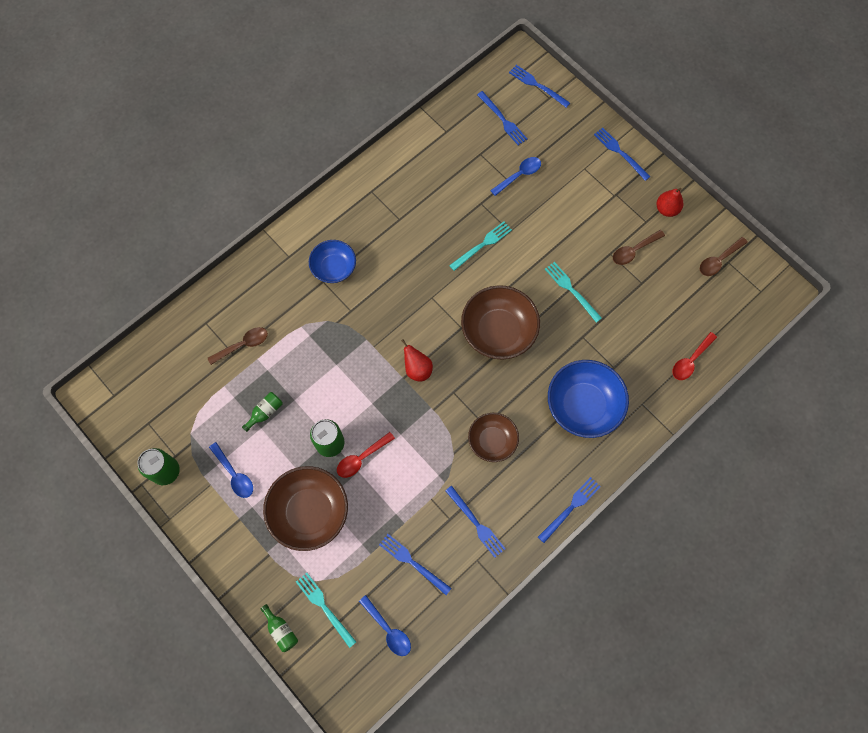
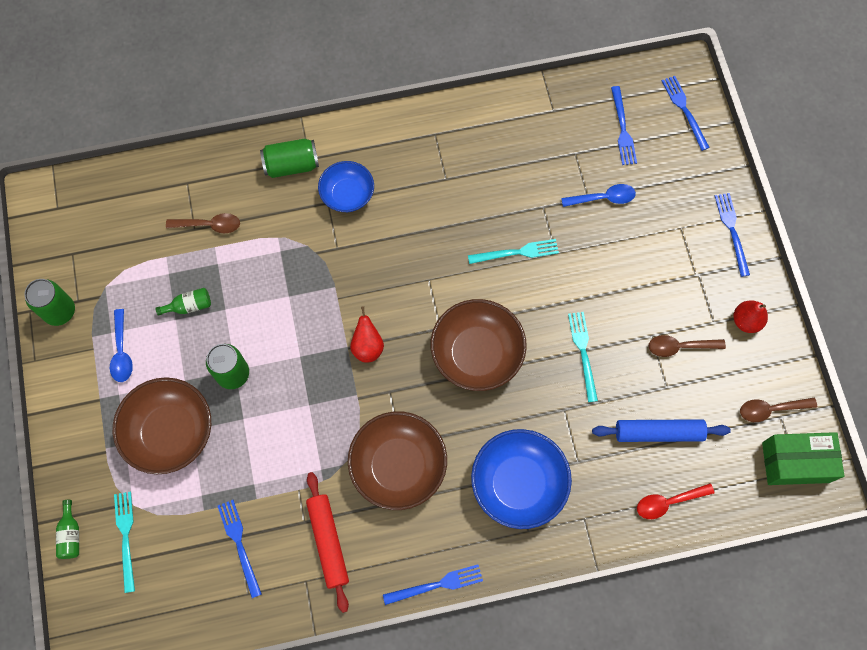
camera: 30 degrees right, 0 degrees up
red spoon [337,432,395,478] -> none
blue spoon [359,595,411,656] -> none
blue fork [445,486,505,558] -> red rolling pin [306,472,349,613]
brown bowl [468,413,519,462] -> brown bowl [348,411,447,510], size x1.60
none -> green can [260,139,319,178]
none -> blue rolling pin [592,419,731,442]
none -> green box [762,432,844,485]

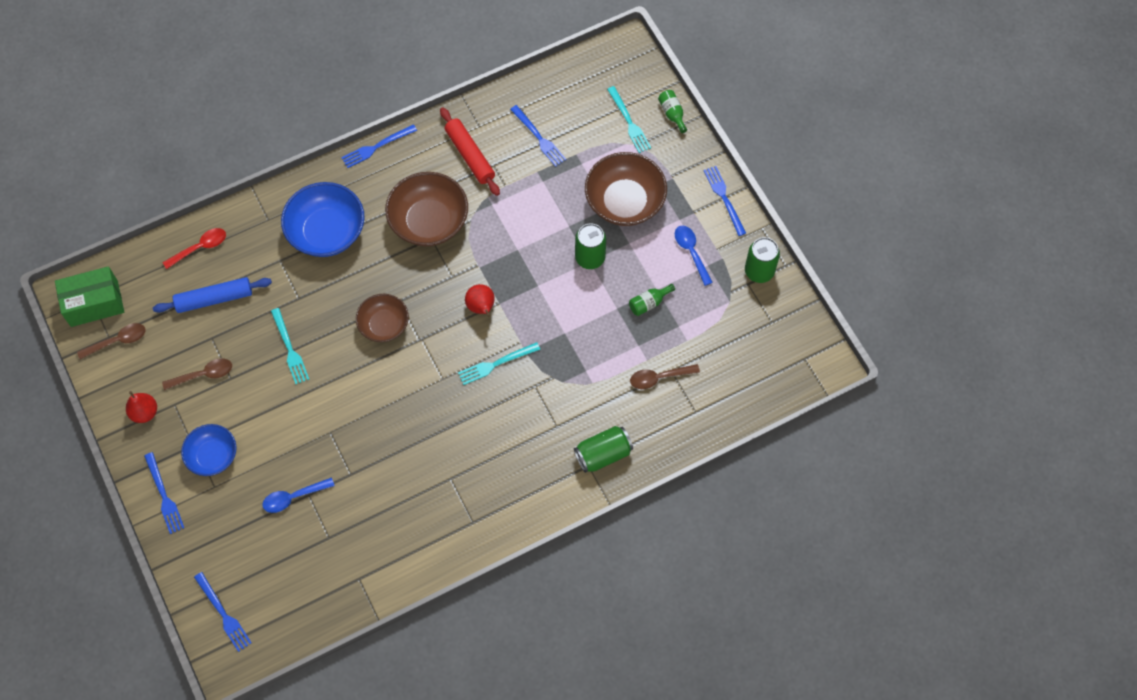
camera: 165 degrees right, 5 degrees down
blue bowl [318,161,374,212] -> blue bowl moved to [181,424,237,476]
brown bowl [431,299,527,391] -> brown bowl [356,294,409,342], size x0.62
turquoise fork [468,239,559,264] -> turquoise fork moved to [458,342,540,385]
blue fork [611,86,637,165] -> blue fork moved to [704,166,746,236]

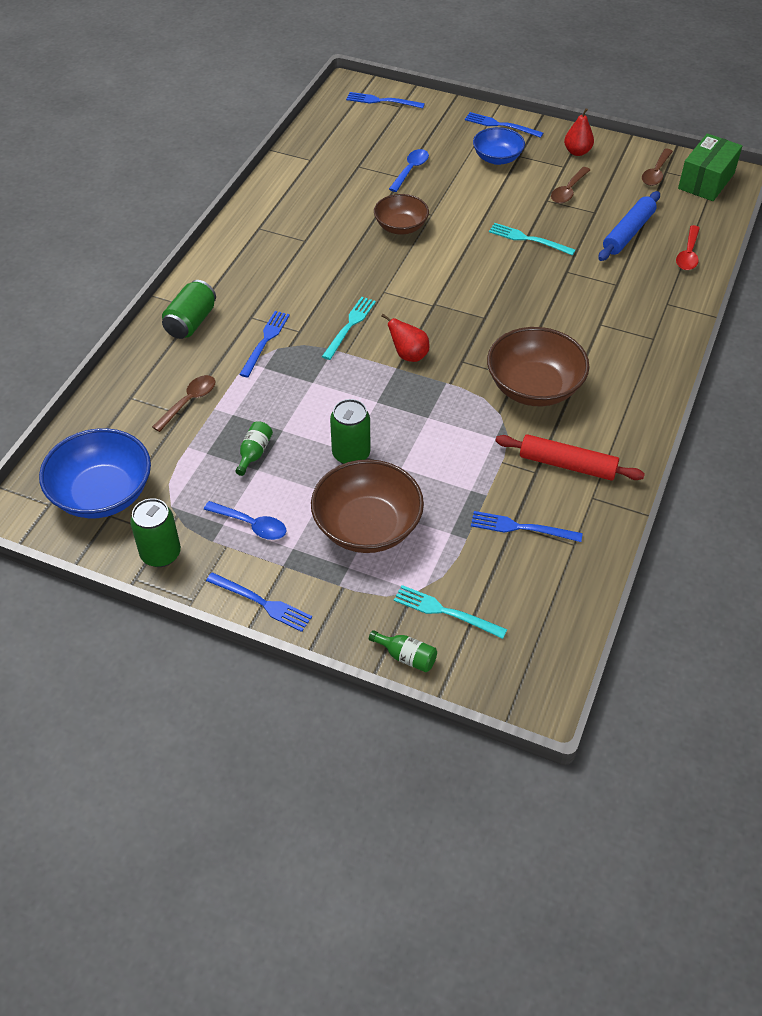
camera: 140 degrees right, 15 degrees down
blue bowl [281,182,365,257] -> blue bowl moved to [39,428,151,518]
blue fork [341,124,417,168] -> blue fork moved to [239,311,290,377]
brown bowl [356,294,409,342] -> brown bowl moved to [374,194,429,234]

